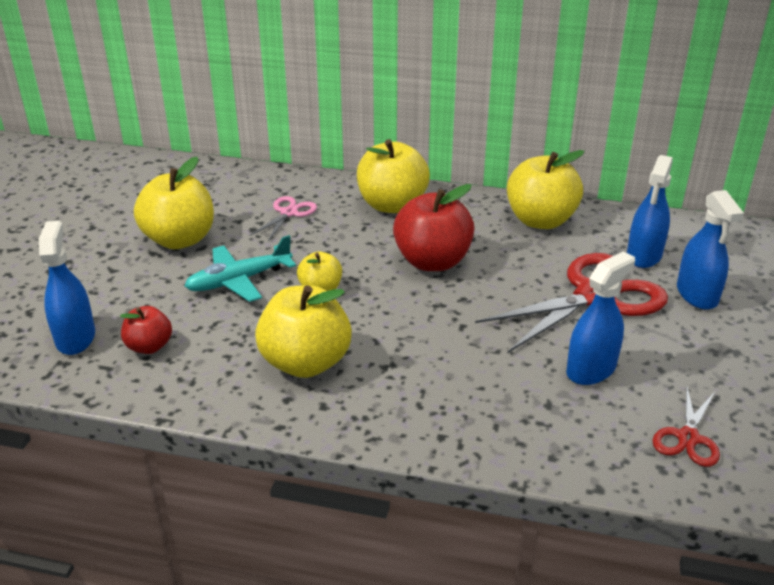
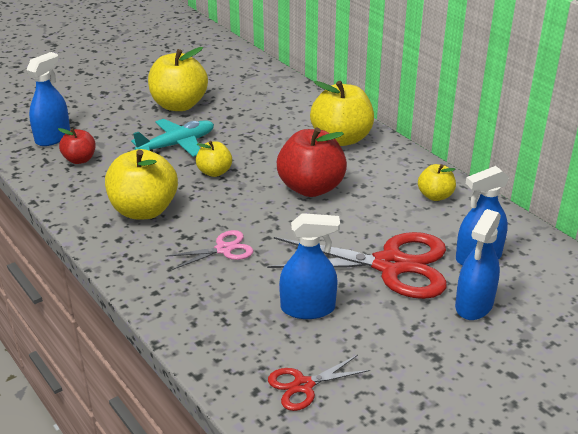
camera: 40 degrees right, 0 degrees up
turquoise plane [184,235,296,302] -> turquoise plane turned 135 degrees clockwise [131,119,214,157]
pink scissors [250,196,317,241] -> pink scissors moved to [166,230,254,270]
yellow apple [507,150,585,229] -> yellow apple [418,164,456,201], size x0.54

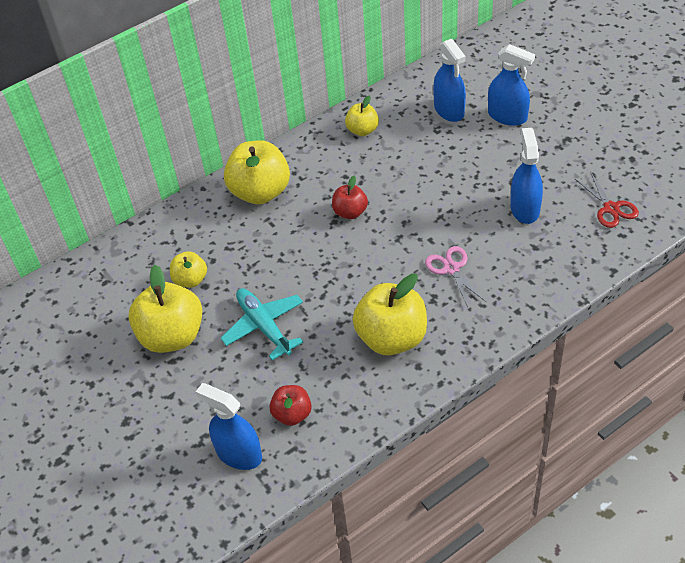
camera: 85 degrees left, 15 degrees up
yellow apple [196,141,232,177] -> yellow apple moved to [170,251,207,288]
red scissors [267,232,447,299] -> none
red apple [277,127,347,197] -> red apple [332,176,368,219], size x0.54

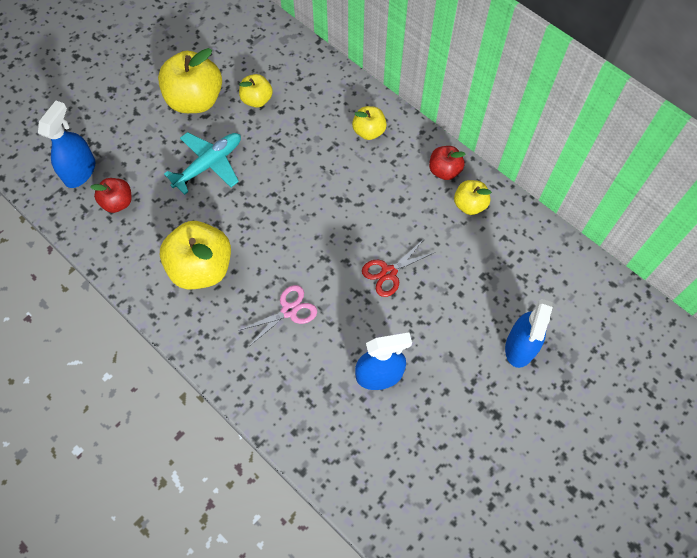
camera: 75 degrees right, 15 degrees up
yellow apple [224,140,290,204] -> yellow apple [352,106,387,140], size x0.54
red apple [332,176,368,219] -> red apple moved to [429,146,465,180]
blue spray bottle [433,39,466,122] -> none
red scissors [575,173,639,228] -> red scissors moved to [362,239,435,297]

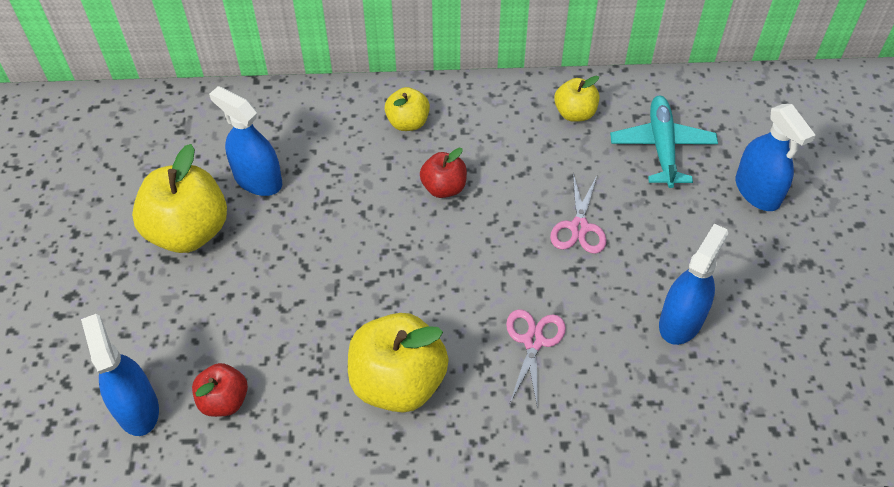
camera: 45 degrees left, 10 degrees down
turquoise plane [164,132,241,195] -> turquoise plane moved to [610,96,718,188]
yellow apple [239,74,273,108] -> blue spray bottle [209,86,282,196]
red scissors [362,239,435,297] -> pink scissors [550,173,606,254]
red apple [429,146,465,180] -> red apple moved to [420,148,467,198]

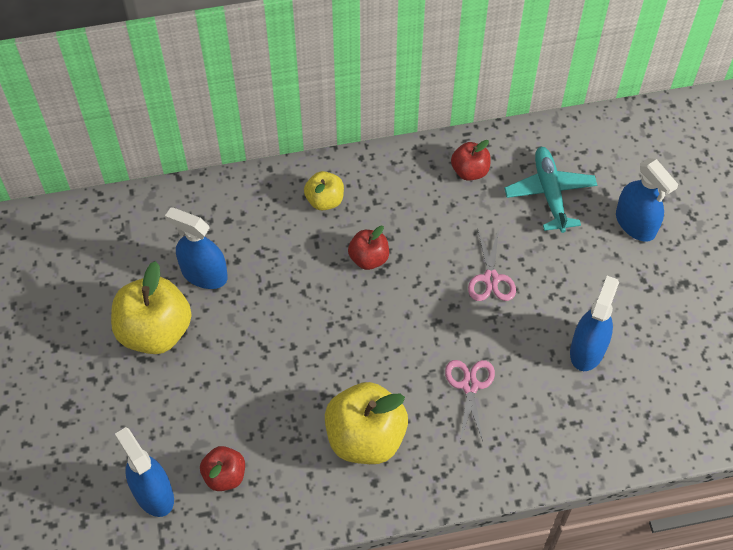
camera: 10 degrees left, 5 degrees up
yellow apple [554,76,599,122] -> red apple [451,140,491,181]

